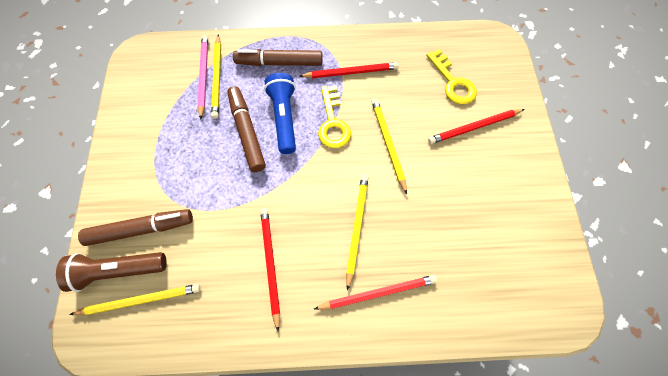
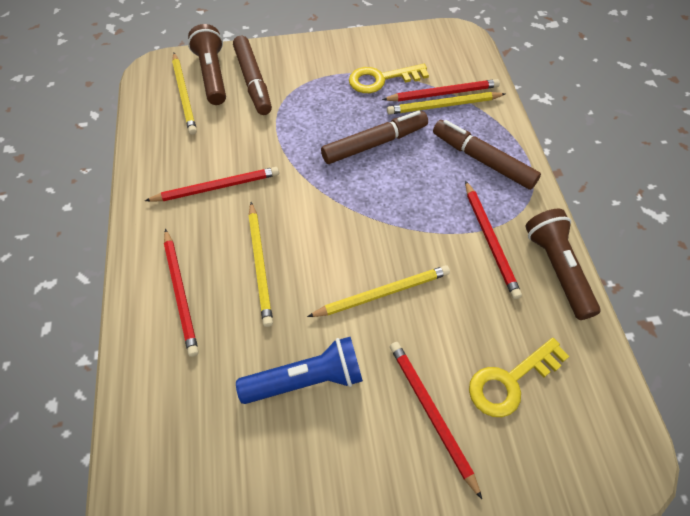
camera: 85 degrees right, 10 degrees down
pink pencil [197,35,208,120] -> red pencil [382,79,500,101]
brown marker [233,49,322,66] -> brown marker turned 45 degrees counterclockwise [433,120,541,190]
blue flashlight [264,73,296,154] -> blue flashlight moved to [236,337,363,404]
yellow key [318,86,351,148] -> yellow key moved to [349,64,429,93]
yellow pencil [346,175,369,291] -> yellow pencil turned 75 degrees clockwise [248,202,273,327]
none -> brown flashlight [525,209,601,320]

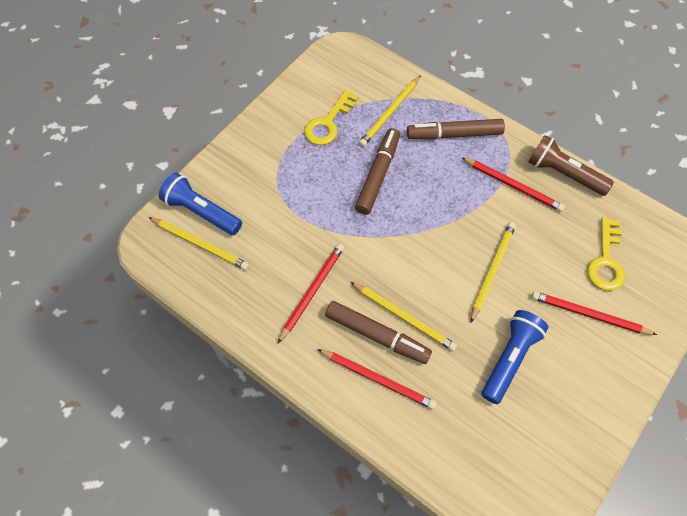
camera: 45 degrees left, 5 degrees up
brown flashlight [188,24,226,105] -> blue flashlight [159,173,242,235]
brown marker [233,36,272,115] -> brown marker moved to [325,301,432,364]
red pencil [382,79,500,101] -> none

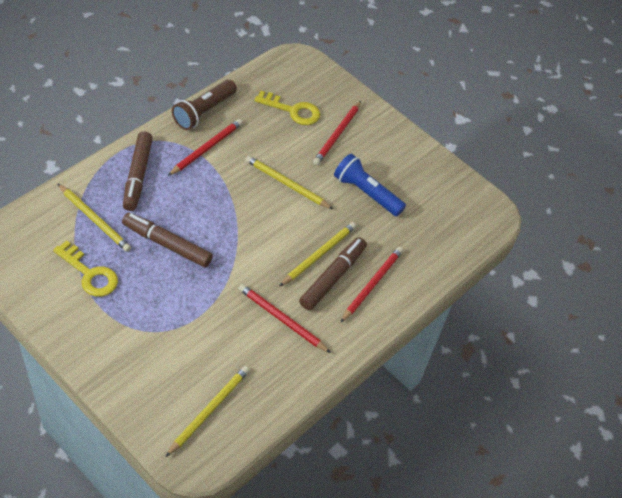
camera: 90 degrees left, 10 degrees down
blue flashlight [159,173,242,235] -> none

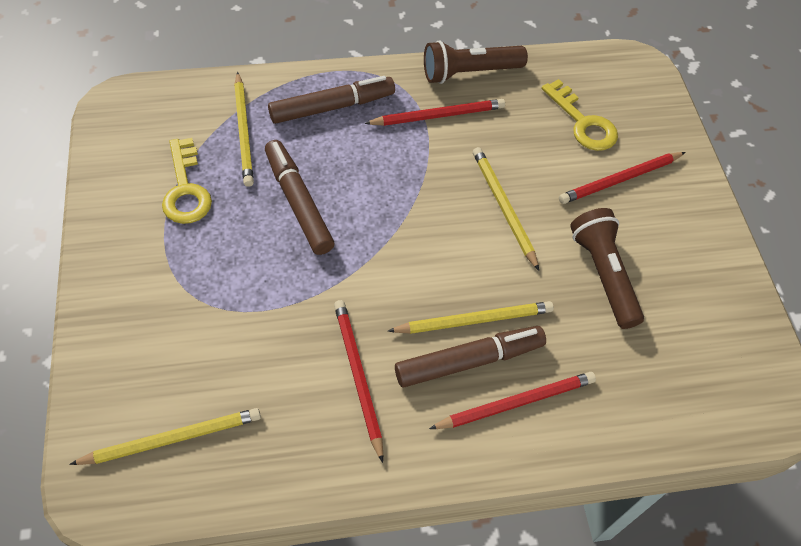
camera: 40 degrees right, 5 degrees up
brown marker [123,131,153,211] -> brown marker turned 150 degrees counterclockwise [268,76,395,124]
blue flashlight [334,154,406,216] -> brown flashlight [570,208,644,329]

